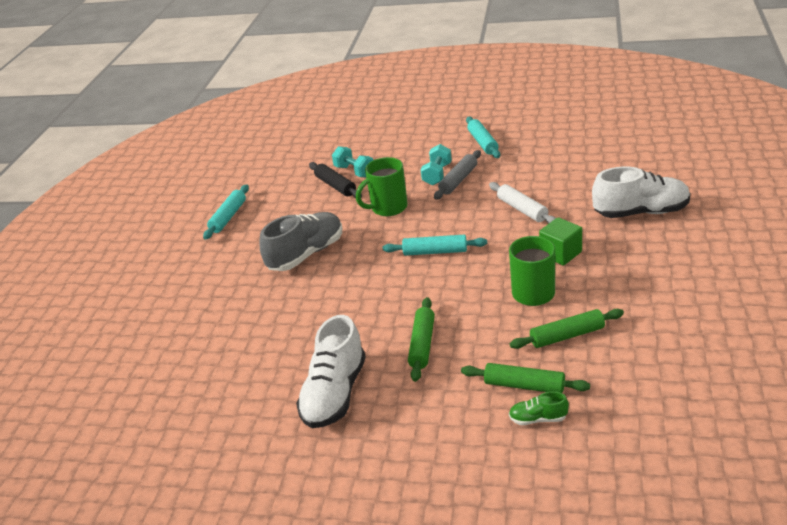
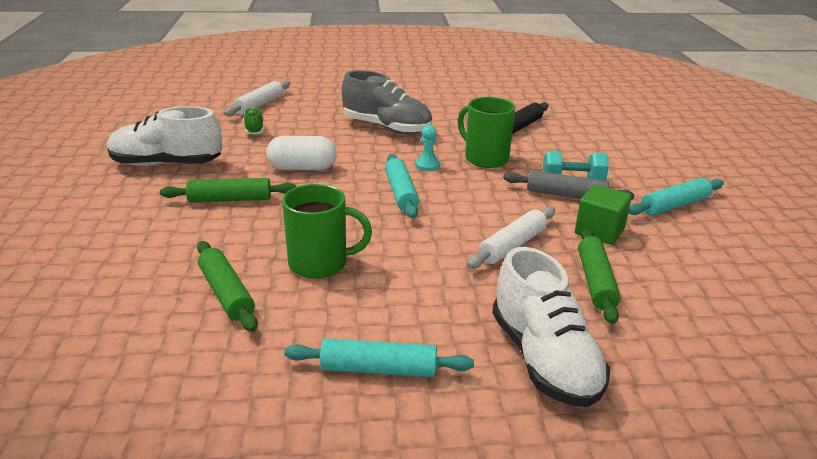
camera: 70 degrees right, 5 degrees down
turquoise rolling pin [203,184,249,240] -> turquoise rolling pin moved to [284,338,474,377]
turquoise dumbbell [332,146,373,177] -> none
green rolling pin [461,363,590,393] -> green rolling pin moved to [578,228,621,324]
green shoe [509,391,569,425] -> green shoe moved to [243,108,264,134]
green cube [539,217,582,266] -> green cube moved to [575,185,632,245]
none -> white rolling pin [224,80,290,116]
none -> white capsule [266,136,337,170]
none -> turquoise pawn [415,125,440,171]

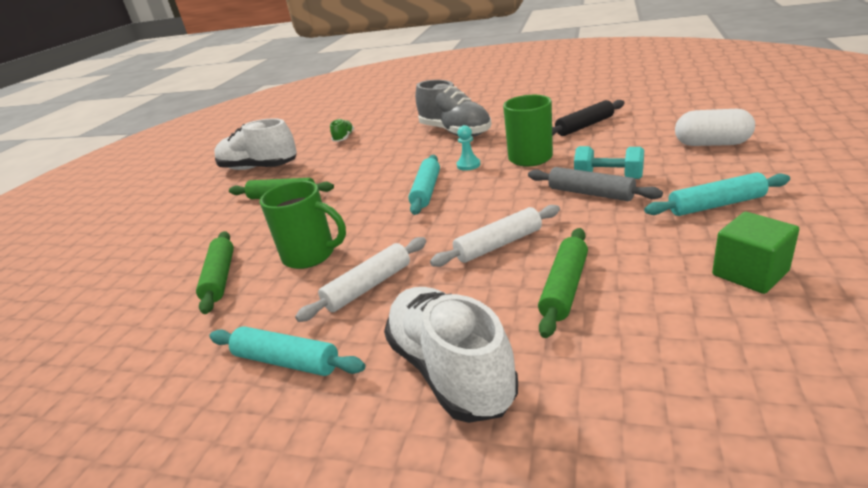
camera: 25 degrees right, 0 degrees up
white rolling pin [224,80,290,116] -> white rolling pin moved to [295,237,426,322]
white capsule [266,136,337,170] -> white capsule moved to [675,109,755,146]
white shoe [492,247,610,407] -> white shoe turned 150 degrees clockwise [384,287,518,423]
green cube [575,185,632,245] -> green cube moved to [712,212,799,294]

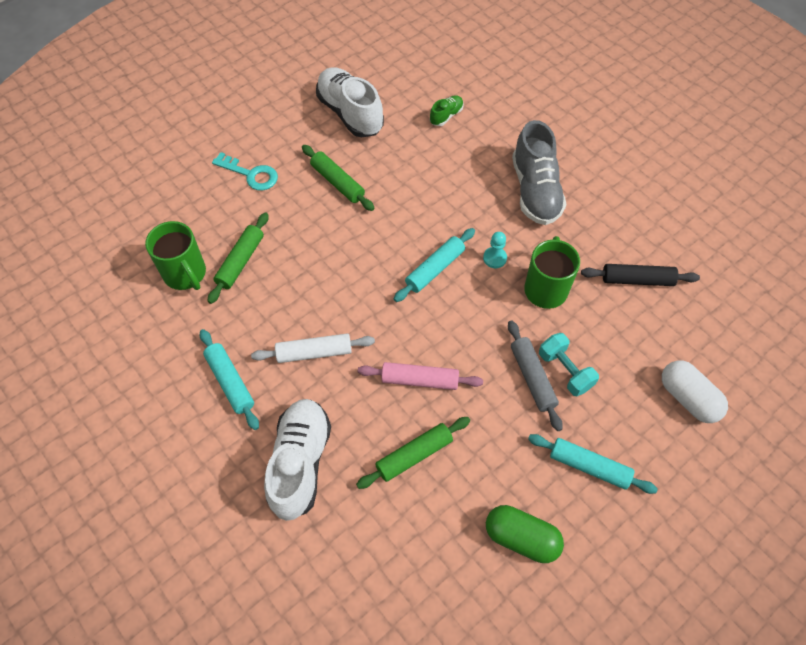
camera: 30 degrees right, 30 degrees up
green mug [260,181,346,269] -> green mug moved to [145,221,206,290]
white rolling pin [430,205,560,267] -> pink rolling pin [358,362,483,390]
green cube [712,212,799,294] -> green capsule [486,505,564,563]
none -> turquoise key [212,152,278,191]

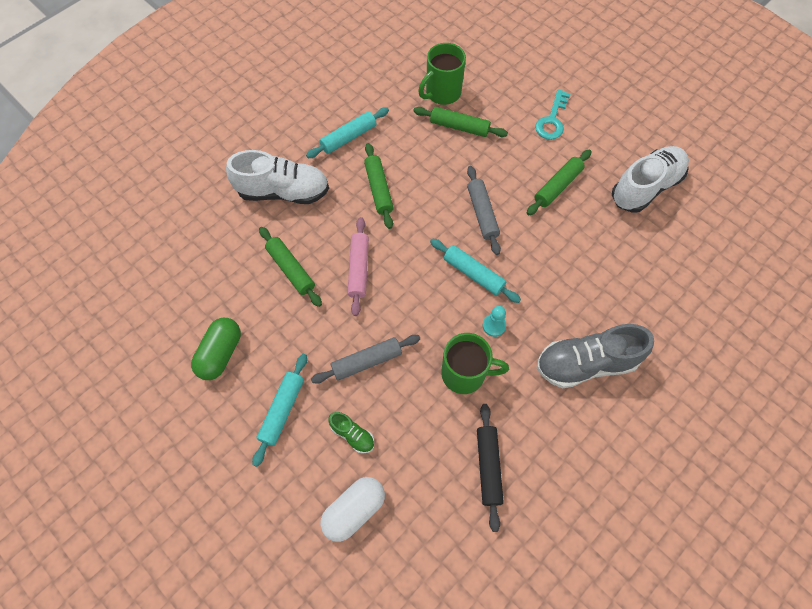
camera: 85 degrees right, 5 degrees up
white rolling pin [251,334,375,363] -> green rolling pin [364,143,394,229]
green shoe [430,95,464,126] -> green shoe moved to [328,412,374,453]
turquoise dumbbell [539,333,599,396] -> none
none -> grey rolling pin [467,166,501,255]

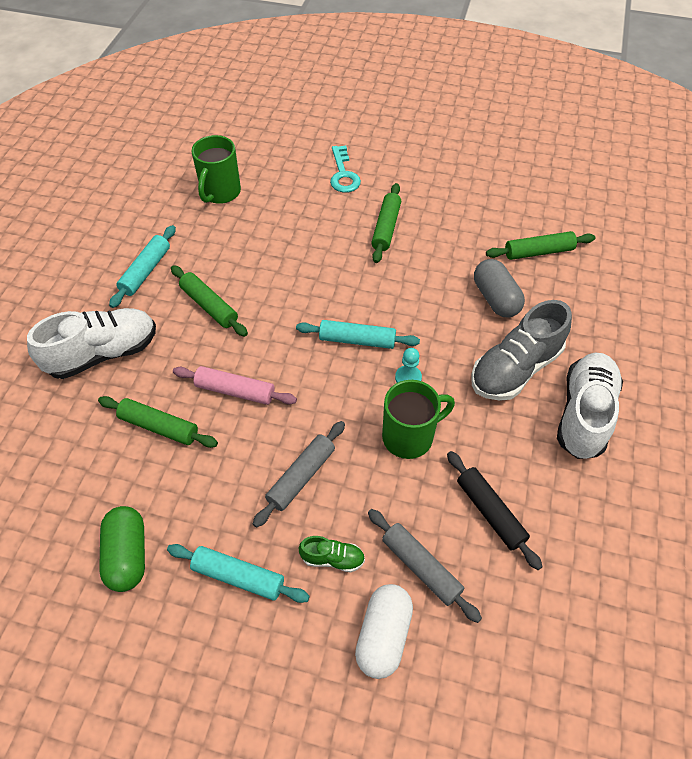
camera: 30 degrees left, 10 degrees down
turquoise rolling pin [252,354,307,467] -> turquoise rolling pin turned 60 degrees counterclockwise [167,544,310,603]
pink rolling pin [348,217,369,316] -> pink rolling pin turned 45 degrees counterclockwise [173,366,297,405]
green rolling pin [413,107,508,137] -> green rolling pin moved to [486,231,595,260]
grey rolling pin [467,166,501,255] -> grey rolling pin moved to [368,509,482,623]
white shoe [612,146,689,213] -> white shoe moved to [557,353,623,459]
none -> grey capsule [474,259,525,317]

